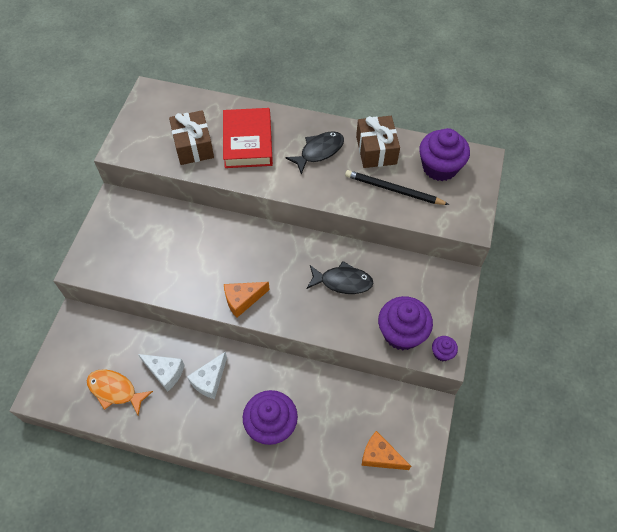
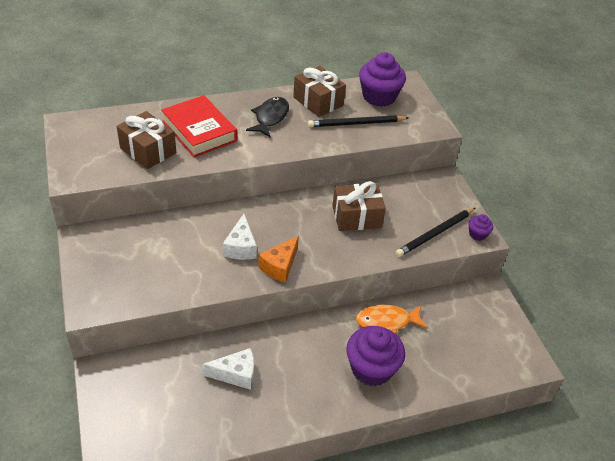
camera: 35 degrees left, 15 degrees down
orange fish [87,369,153,415] -> orange fish moved to [356,305,428,334]
white cheese [187,352,227,399] -> white cheese moved to [223,214,257,260]
black fish [306,261,373,294] -> brown gift [332,181,386,231]
orange cheese [361,431,411,470] -> none
purple cupcake [378,296,433,350] -> black pencil [396,208,475,257]

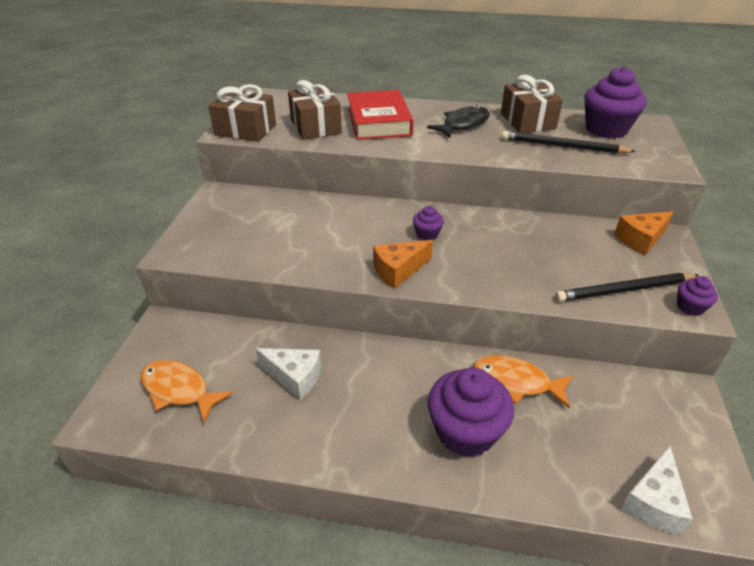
camera: 30 degrees right, 5 degrees down
white cheese [223,214,257,260] -> white cheese moved to [621,446,693,535]
brown gift [332,181,386,231] -> brown gift moved to [208,84,276,142]
none -> orange fish [140,360,233,422]
none -> purple cupcake [413,206,444,240]
none -> orange cheese [614,211,674,255]

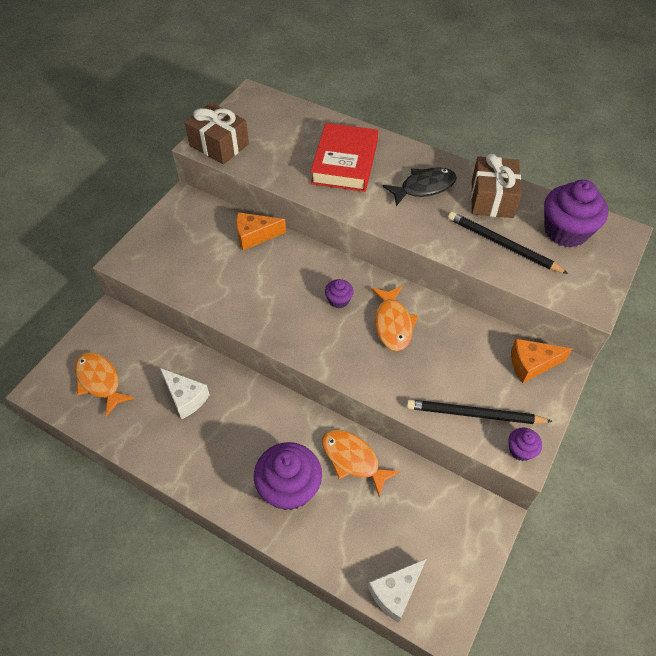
camera: 20 degrees right, 15 degrees up
brown gift [288,80,342,140] -> none
orange cheese [373,240,433,288] -> orange cheese moved to [236,212,286,250]
none -> orange fish [371,286,419,351]

